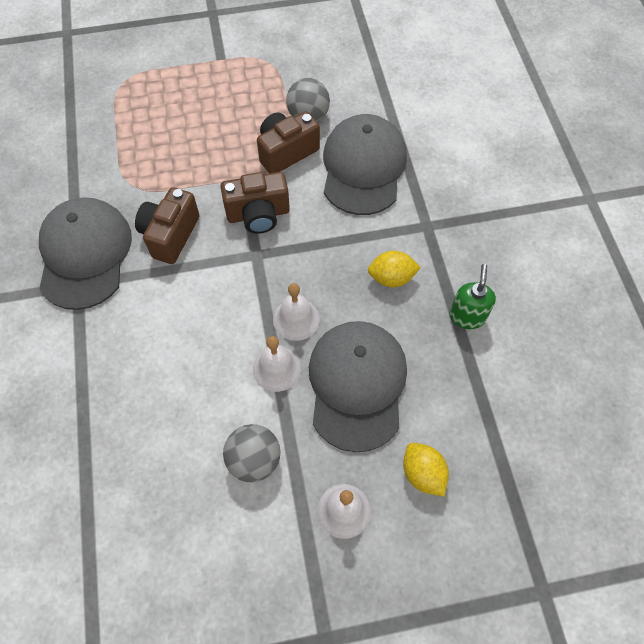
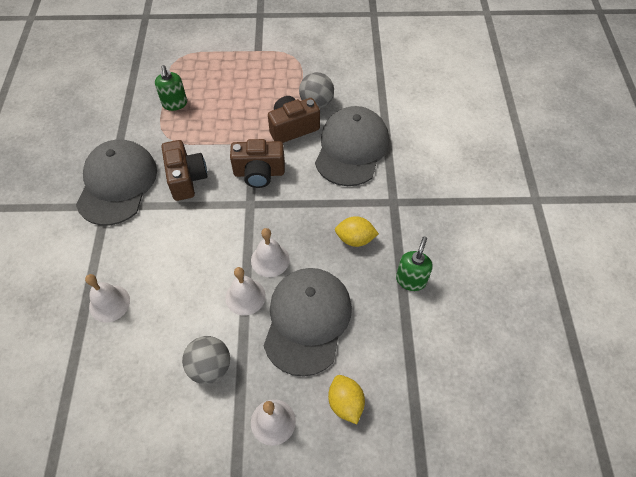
camera: 10 degrees right, 5 degrees down
brown camera [135,187,199,264] -> brown camera turned 135 degrees clockwise [162,140,207,201]
none -> white bell [85,274,130,322]
none -> green soap dispenser [155,65,187,111]

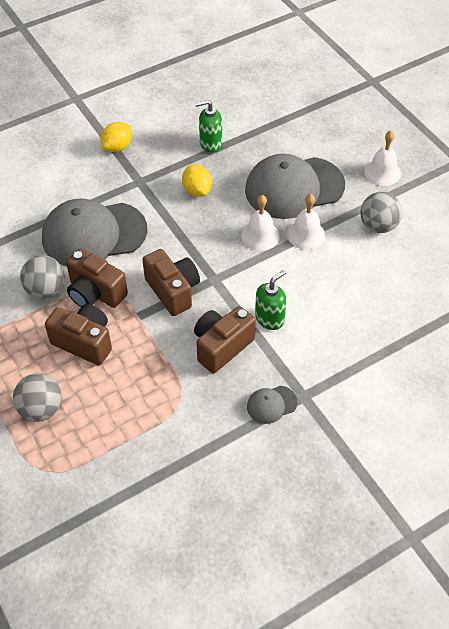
camera: 120 degrees left, 5 degrees down
grey cap [76,140,157,226] -> grey cap [247,386,297,424], size x0.43
white bell [85,274,130,322] -> none
green soap dispenser [155,65,187,111] -> green soap dispenser moved to [255,270,287,330]
yellow lemon [328,375,365,424] -> yellow lemon moved to [101,122,132,152]
none -> grey ball [13,373,62,422]
none -> brown camera [45,304,112,365]

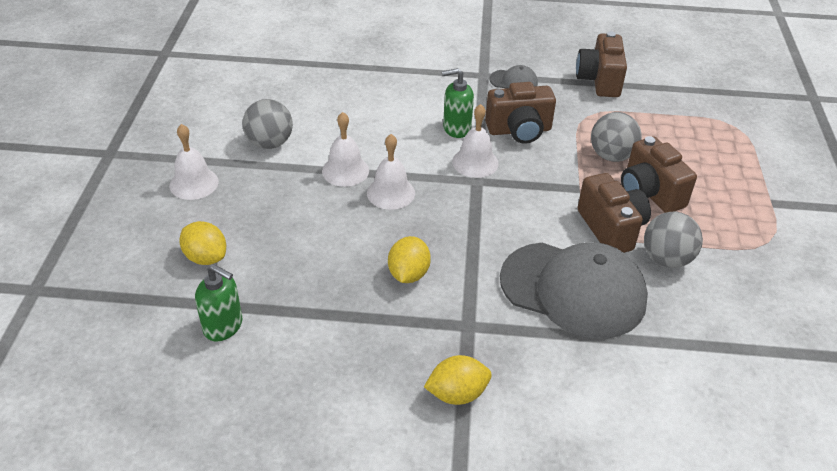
camera: 145 degrees left, 10 degrees down
grey ball [13,373,62,422] -> grey ball moved to [591,112,642,162]
brown camera [142,249,200,316] -> brown camera moved to [576,31,627,97]
green soap dispenser [195,100,222,153] -> green soap dispenser moved to [195,264,242,342]
grey cap [245,154,345,219] -> none
none -> yellow lemon [179,221,226,265]
none -> white bell [452,104,499,178]

